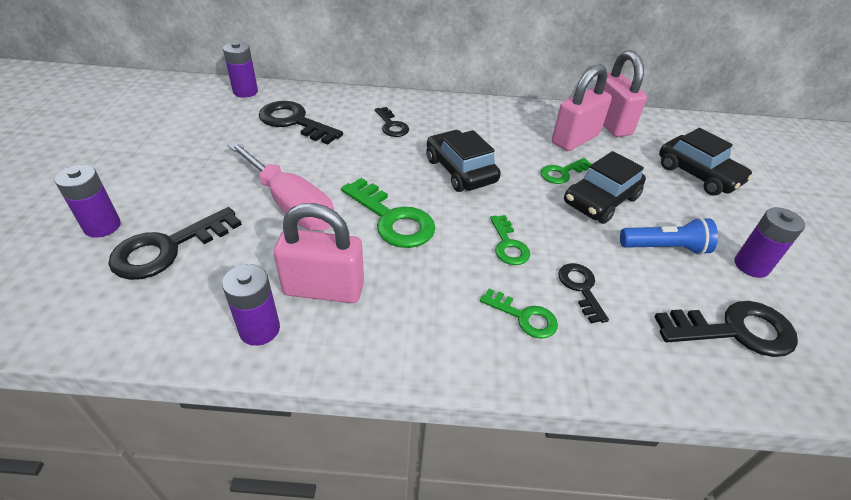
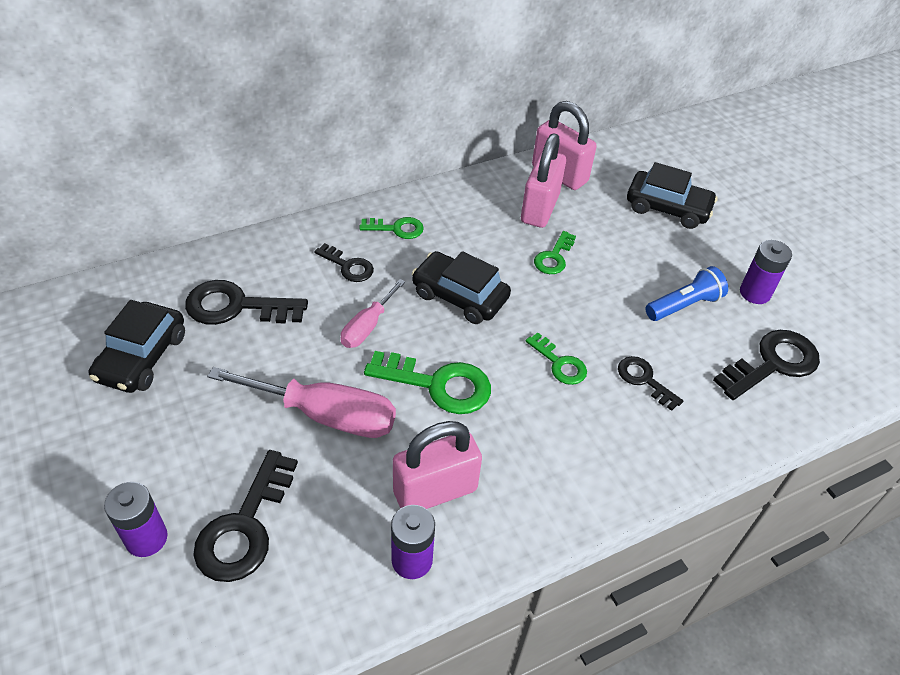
camera: 30 degrees left, 5 degrees up
purple battery [223,42,258,98] -> none
green key [480,289,558,339] -> green key moved to [359,217,424,239]
black car [564,151,646,224] -> black car moved to [89,300,185,393]
none -> pink screwdriver [341,279,405,348]

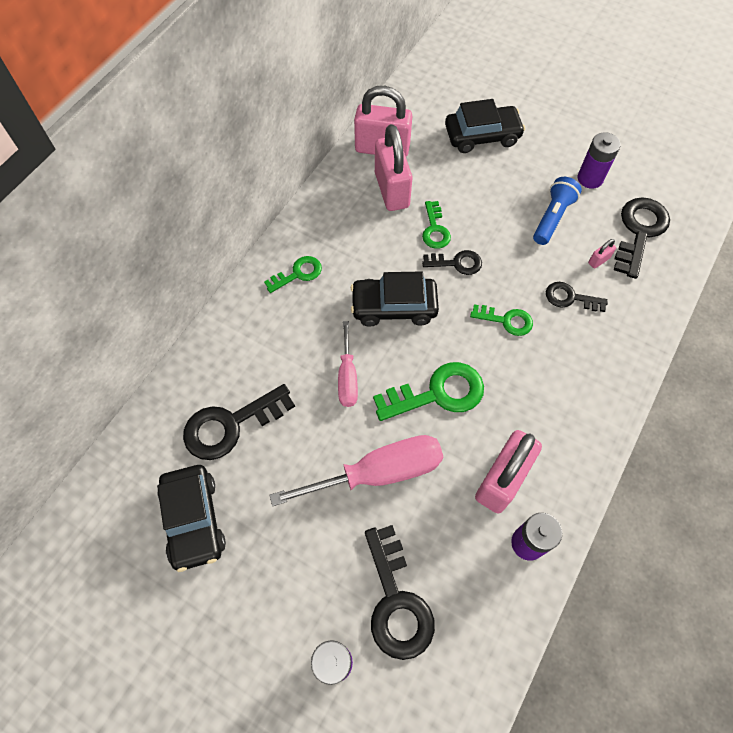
camera: 30 degrees left, 15 degrees up
black key [314,243,374,282] -> black key moved to [422,250,482,275]
none -> pink padlock [588,239,616,269]

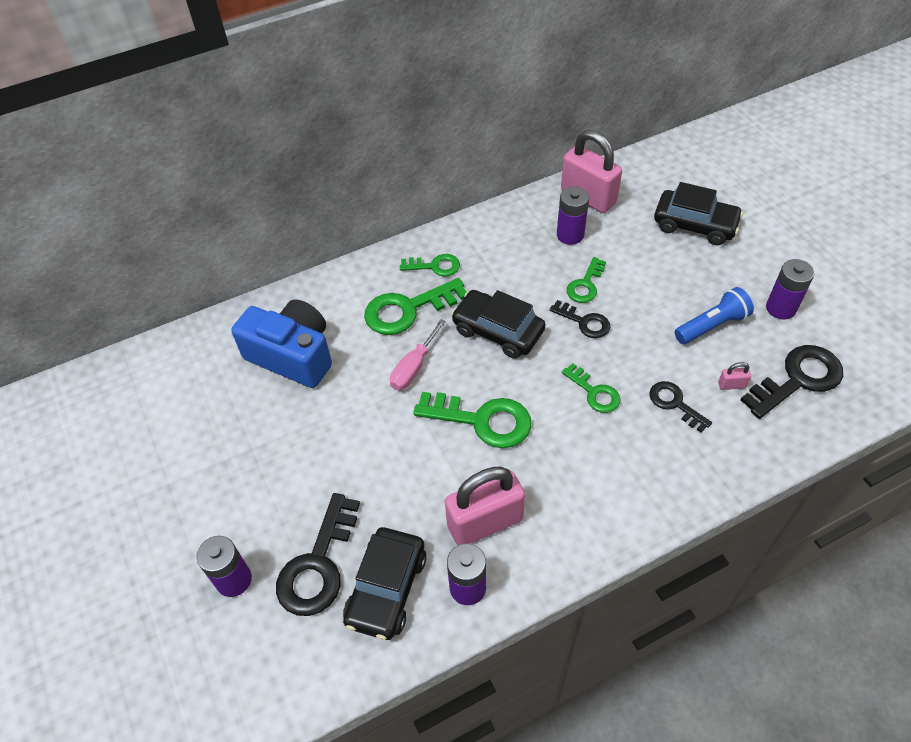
camera: 35 degrees right, 10 degrees down
black car [157,465,226,572] -> black car moved to [343,527,426,640]
black key [183,384,295,460] -> blue camera [232,300,332,388]
pink screwdriver [269,435,443,506] -> none
pink padlock [375,124,413,211] -> purple battery [557,187,589,245]
none -> green key [364,278,467,335]

